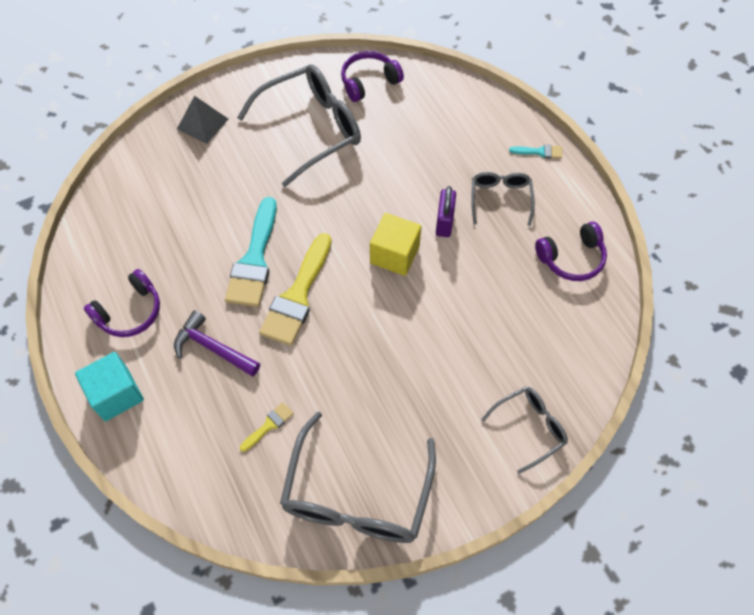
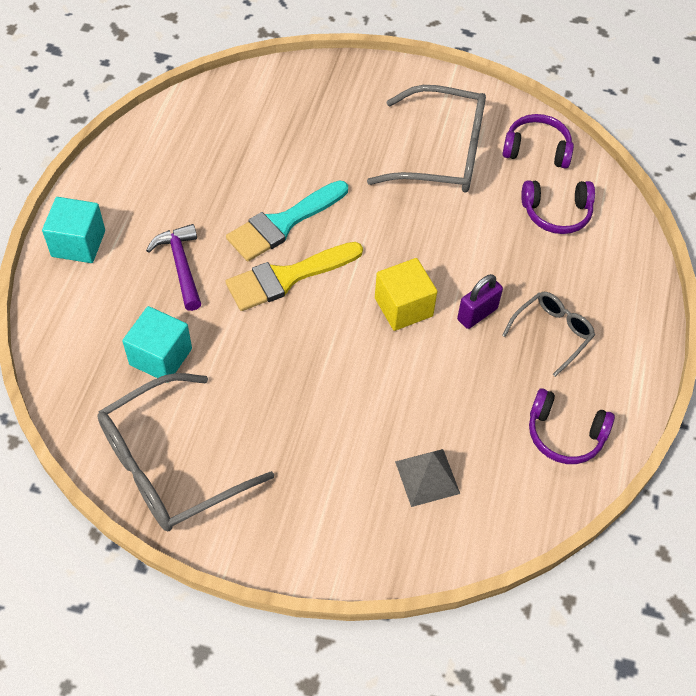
camera: 40 degrees right, 5 degrees down
purple headphones [84,269,160,337] -> purple headphones moved to [521,180,595,234]
grey pyramid [177,96,228,144] -> grey pyramid moved to [395,449,460,507]
yellow brush [240,402,294,452] -> turquoise cube [122,306,192,383]
grey glasses [481,386,568,474] -> none
turquoise brush [509,144,562,159] -> none

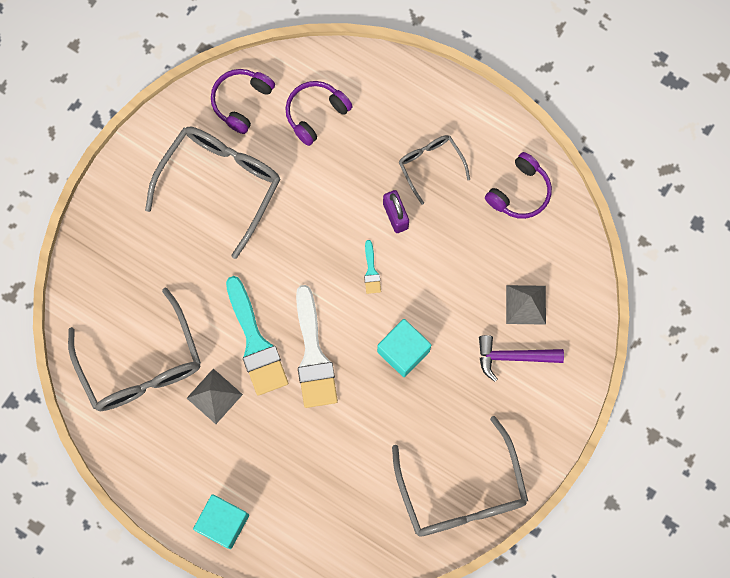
camera: 70 degrees left, 20 degrees up
turquoise cube [122,306,192,383] -> turquoise cube moved to [377,319,431,377]
purple hammer [146,224,201,311] -> purple hammer moved to [479,335,564,382]
yellow brush [226,242,363,311] -> white brush [296,285,338,408]
yellow cube [375,258,437,331] -> turquoise brush [364,240,381,294]
purple headphones [521,180,595,234] -> purple headphones turned 150 degrees counterclockwise [285,81,353,146]
none -> grey glasses [68,288,201,411]
none -> grey pyramid [187,369,243,424]

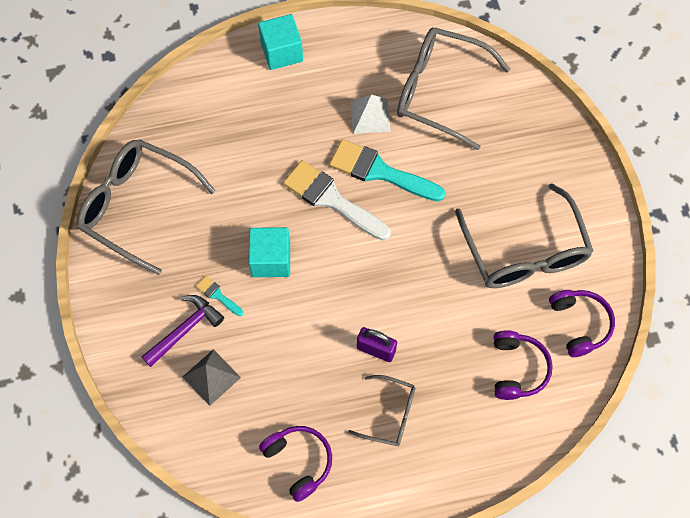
camera: 135 degrees right, 10 degrees down
grey pyramid [187,369,243,424] -> white pyramid [350,95,391,134]
turquoise brush [364,240,381,294] -> turquoise brush moved to [196,276,243,316]
purple headphones [485,152,552,219] -> purple headphones turned 150 degrees clockwise [259,426,332,502]

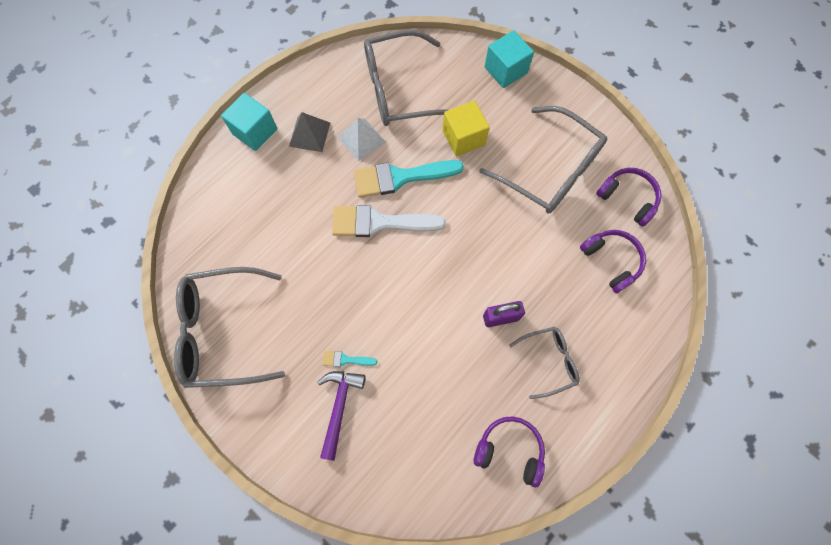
camera: 35 degrees left, 5 degrees up
grey pyramid [183,349,241,406] -> grey pyramid moved to [289,112,330,152]
turquoise cube [248,227,290,277] -> turquoise cube moved to [485,30,534,88]
none -> yellow cube [443,101,490,157]

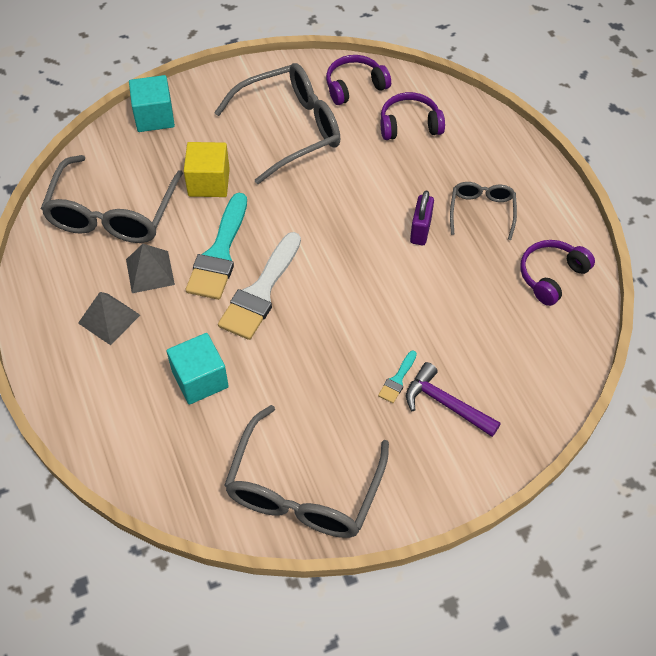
camera: 65 degrees left, 15 degrees down
turquoise cube [221,93,277,151] -> turquoise cube moved to [167,333,229,405]
white pyramid [338,118,385,161] -> grey pyramid [126,244,175,293]

